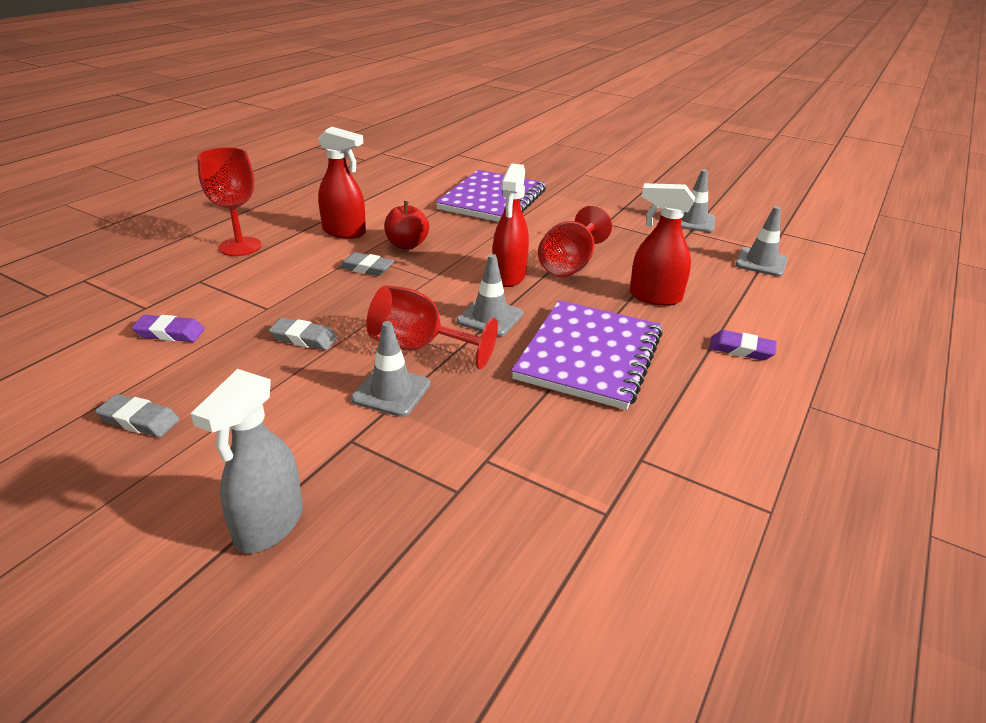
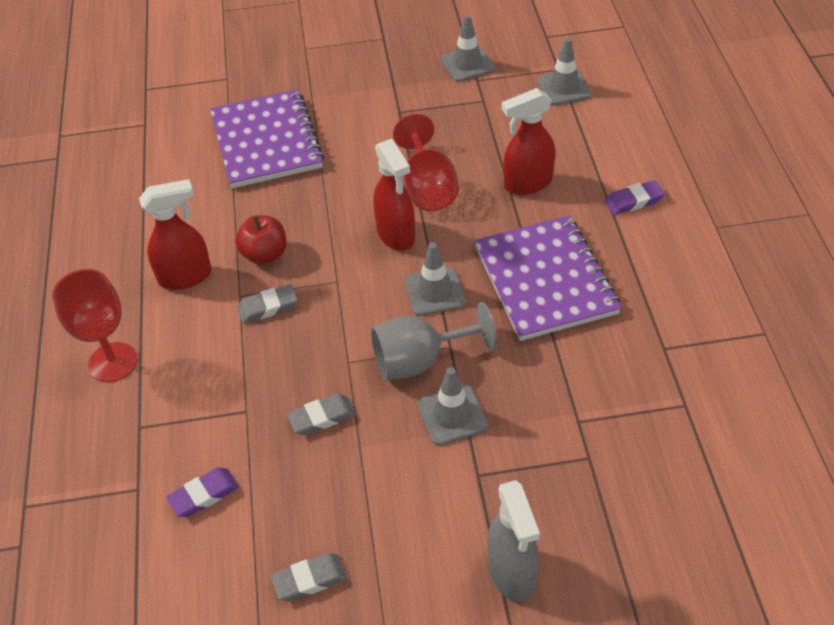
camera: 35 degrees left, 15 degrees up
red goblet [366,285,498,369] -> grey goblet [371,302,497,380]

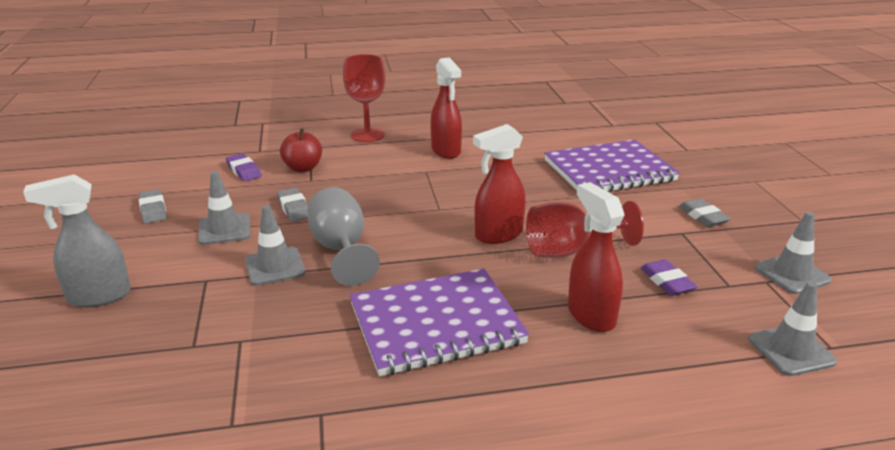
camera: 85 degrees right, 20 degrees down
red apple [235,215,286,265] -> red apple moved to [280,128,322,172]
grey eraser [237,284,298,324] -> grey eraser moved to [679,198,731,227]
grey traffic cone [405,242,466,316] -> grey traffic cone moved to [198,171,250,245]
purple eraser [605,180,665,215] -> purple eraser moved to [641,259,697,296]

